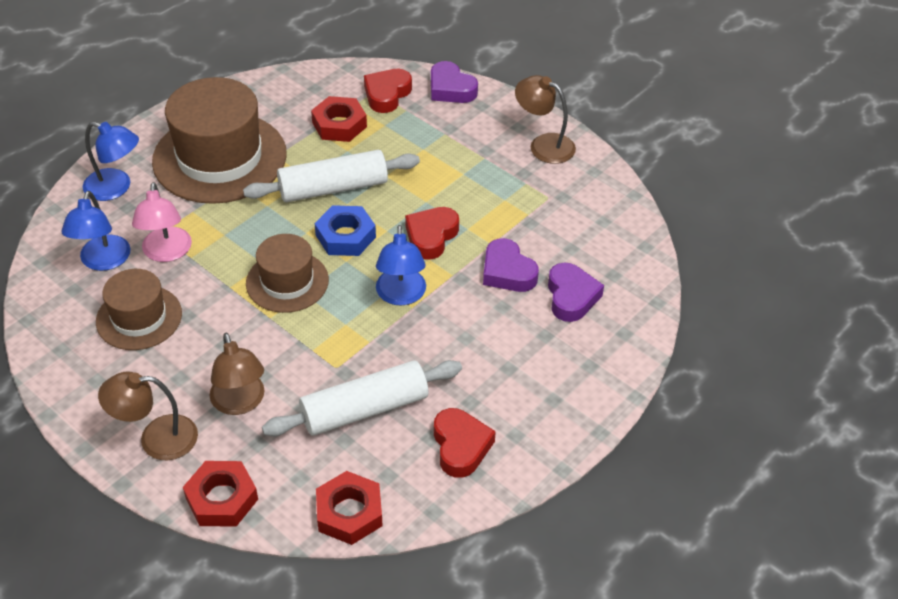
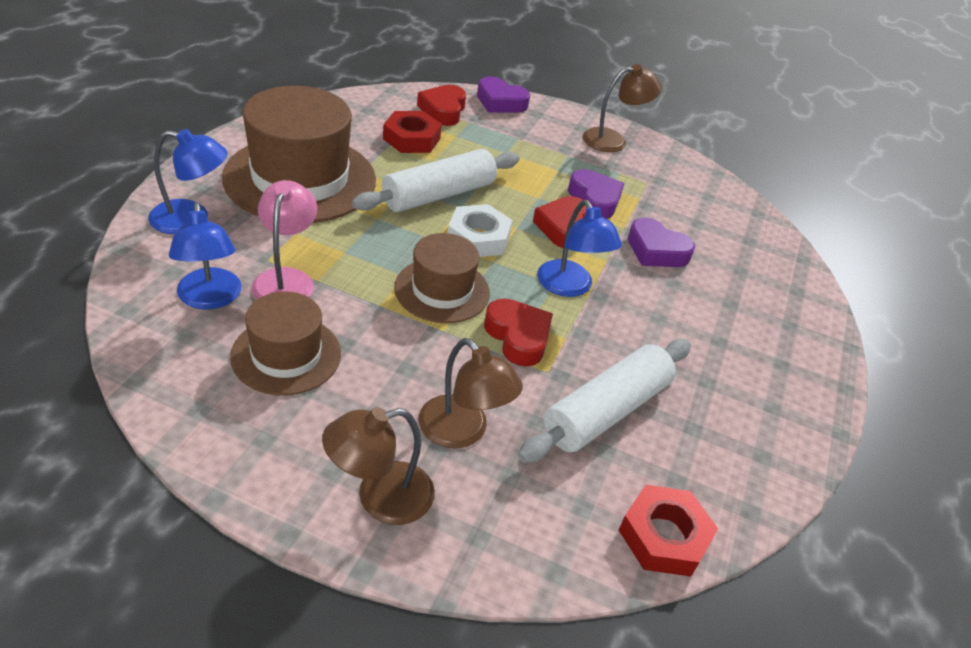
camera: 25 degrees left, 5 degrees down
pink lamp [132,182,192,262] -> pink lamp turned 150 degrees counterclockwise [251,180,317,299]
red nut [183,461,258,527] -> none
blue nut [314,205,376,256] -> white nut [447,204,512,257]
red heart [434,408,496,478] -> red heart moved to [484,299,553,366]
brown lamp [515,75,576,164] -> brown lamp turned 150 degrees clockwise [583,64,662,152]
purple heart [548,262,604,322] -> purple heart moved to [568,169,624,219]

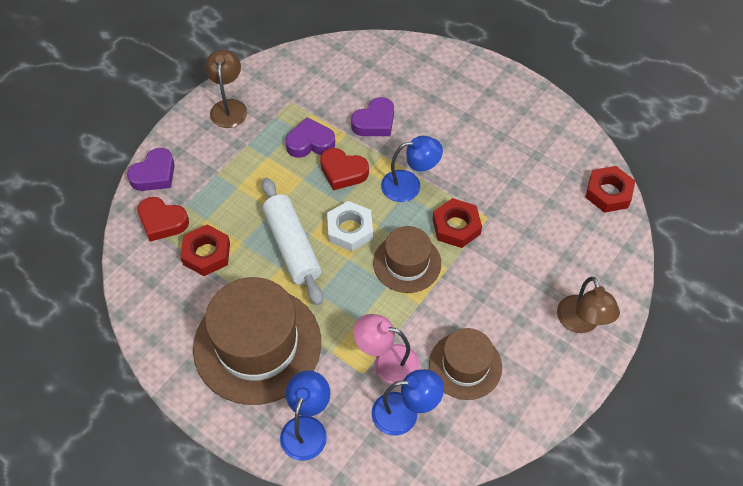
camera: 70 degrees left, 15 degrees up
brown lamp [419,338,523,449] -> none
red heart [484,299,553,366] -> red nut [433,198,482,248]
white rolling pin [518,339,691,463] -> none

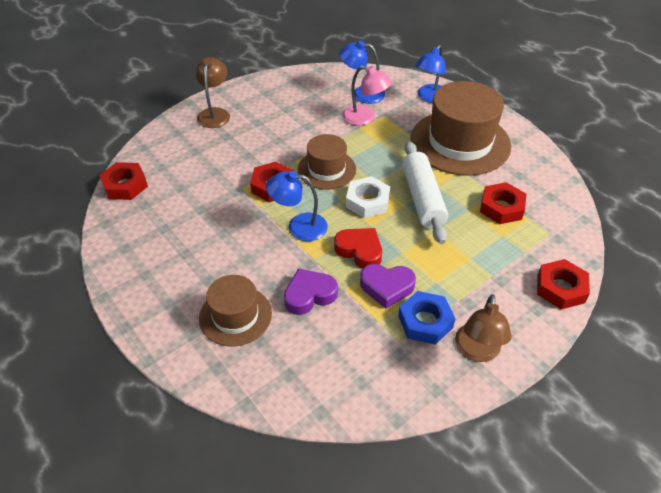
camera: 165 degrees left, 10 degrees down
purple heart [127,148,175,191] -> red nut [537,259,590,309]
red heart [137,197,189,242] -> none
brown hat [429,328,502,400] -> brown hat moved to [199,275,272,347]
none -> blue nut [398,291,455,345]

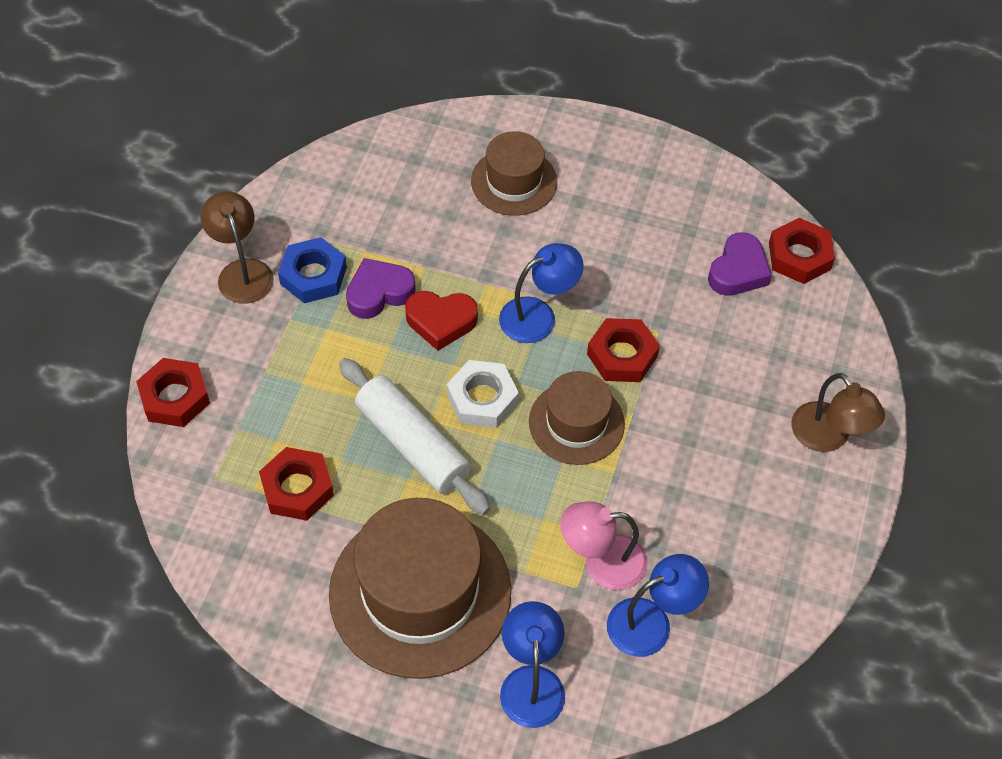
camera: 145 degrees right, 10 degrees up
purple heart [284,268,338,315] -> purple heart moved to [708,232,772,296]

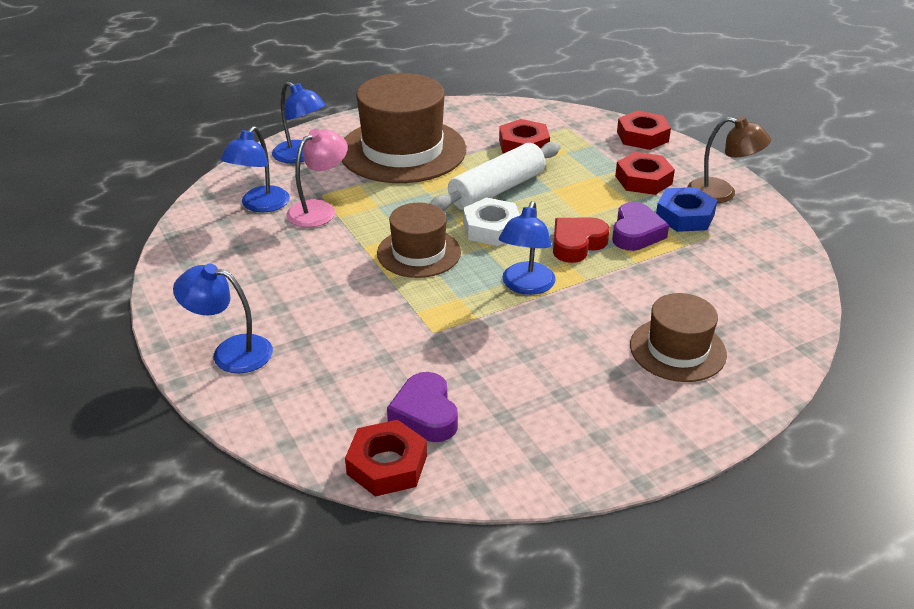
camera: 135 degrees right, 20 degrees down
white rolling pin [339,358,490,514] -> white rolling pin turned 45 degrees counterclockwise [430,142,561,211]
red nut [587,318,660,382] -> red nut moved to [615,152,675,195]
brown lamp [791,373,885,452] -> blue lamp [173,263,273,373]

